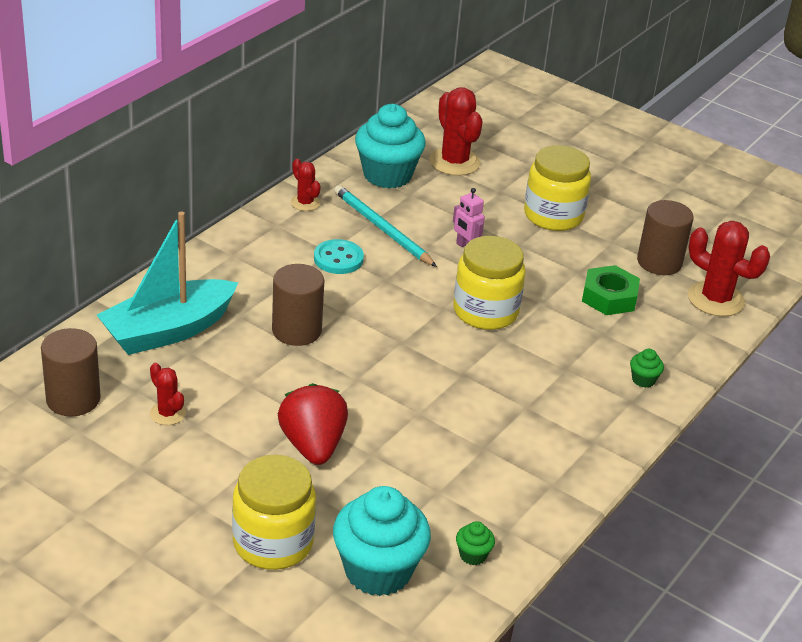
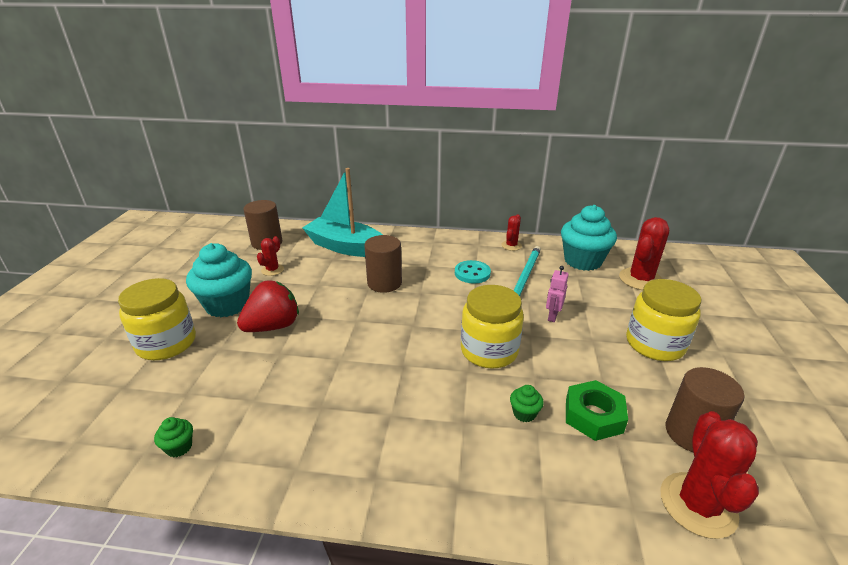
camera: 65 degrees right, 5 degrees down
turquoise cupcake [333,486,431,596] -> turquoise cupcake moved to [186,243,252,317]
green cupcake [630,349,664,388] -> green cupcake moved to [510,385,544,422]

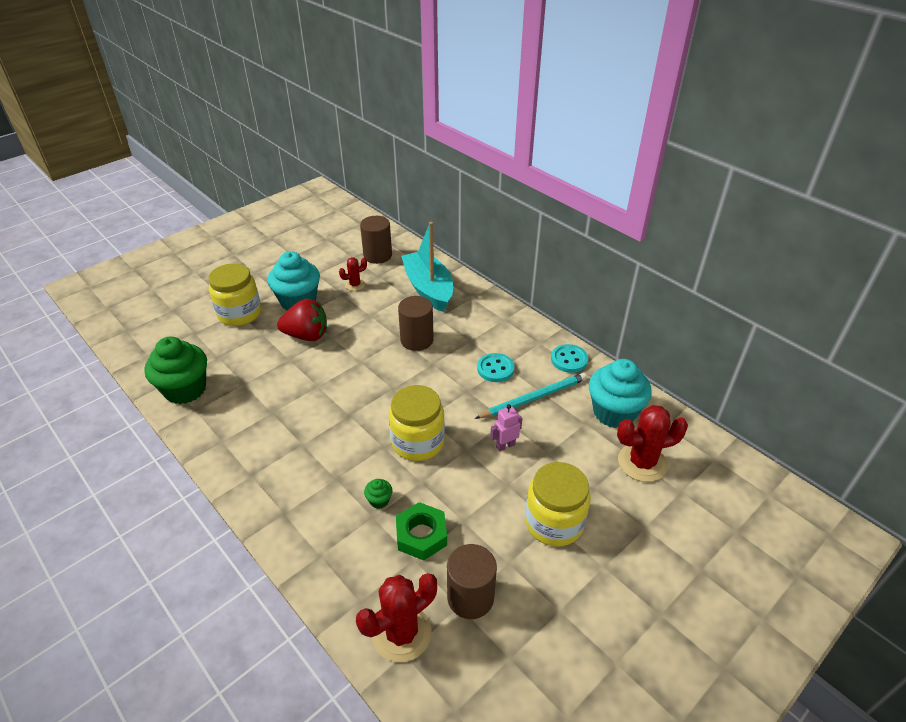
camera: 40 degrees right, 10 degrees up
green cupcake [154,417,193,457] -> green cupcake [144,337,207,404], size x2.42
red cactus [501,215,522,251] -> turquoise button [551,344,588,373]

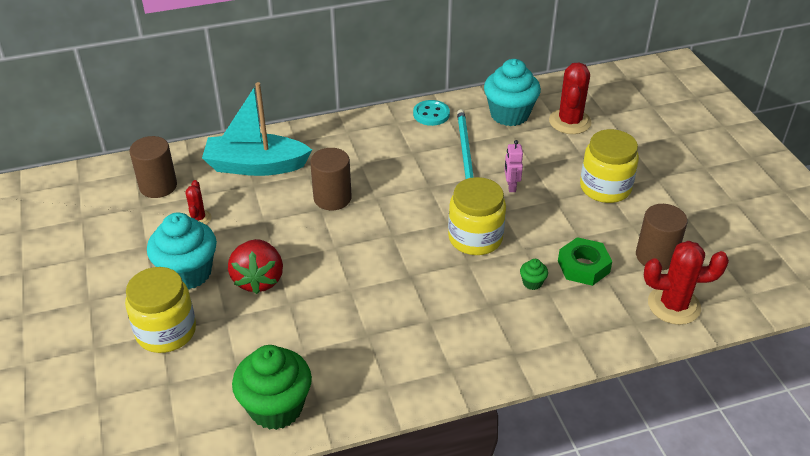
camera: 65 degrees left, 0 degrees up
red strawberry [277,298,327,341] -> red strawberry turned 150 degrees clockwise [228,239,283,294]
red cactus [356,573,437,662] -> red cactus turned 75 degrees counterclockwise [644,241,729,325]
turquoise button [477,353,514,382] -> none

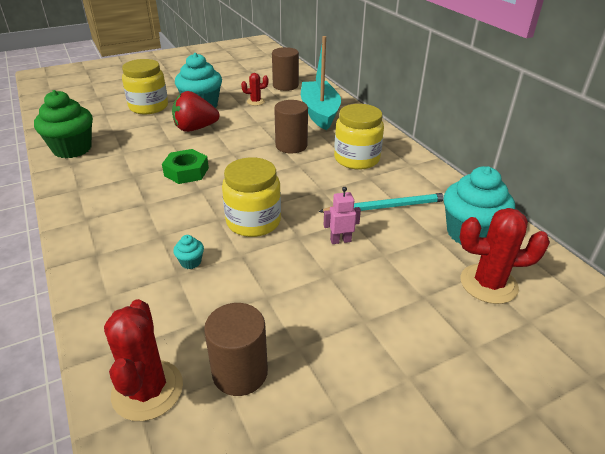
camera: 80 degrees right, 5 degrees down
turquoise button [413,100,450,126] -> none
green cupcake [520,259,548,290] -> turquoise cupcake [173,235,204,269]
green nut [558,237,612,286] -> green nut moved to [162,149,209,184]
yellow jar [580,129,639,203] -> yellow jar moved to [334,104,384,170]

